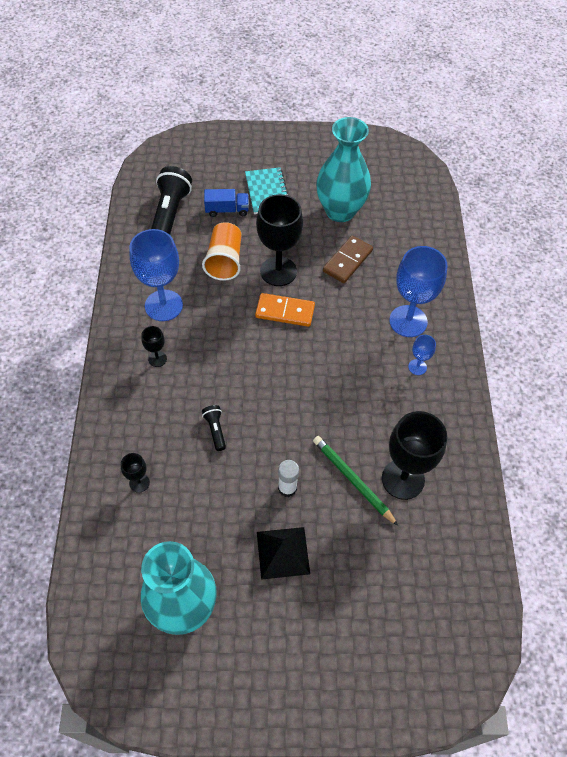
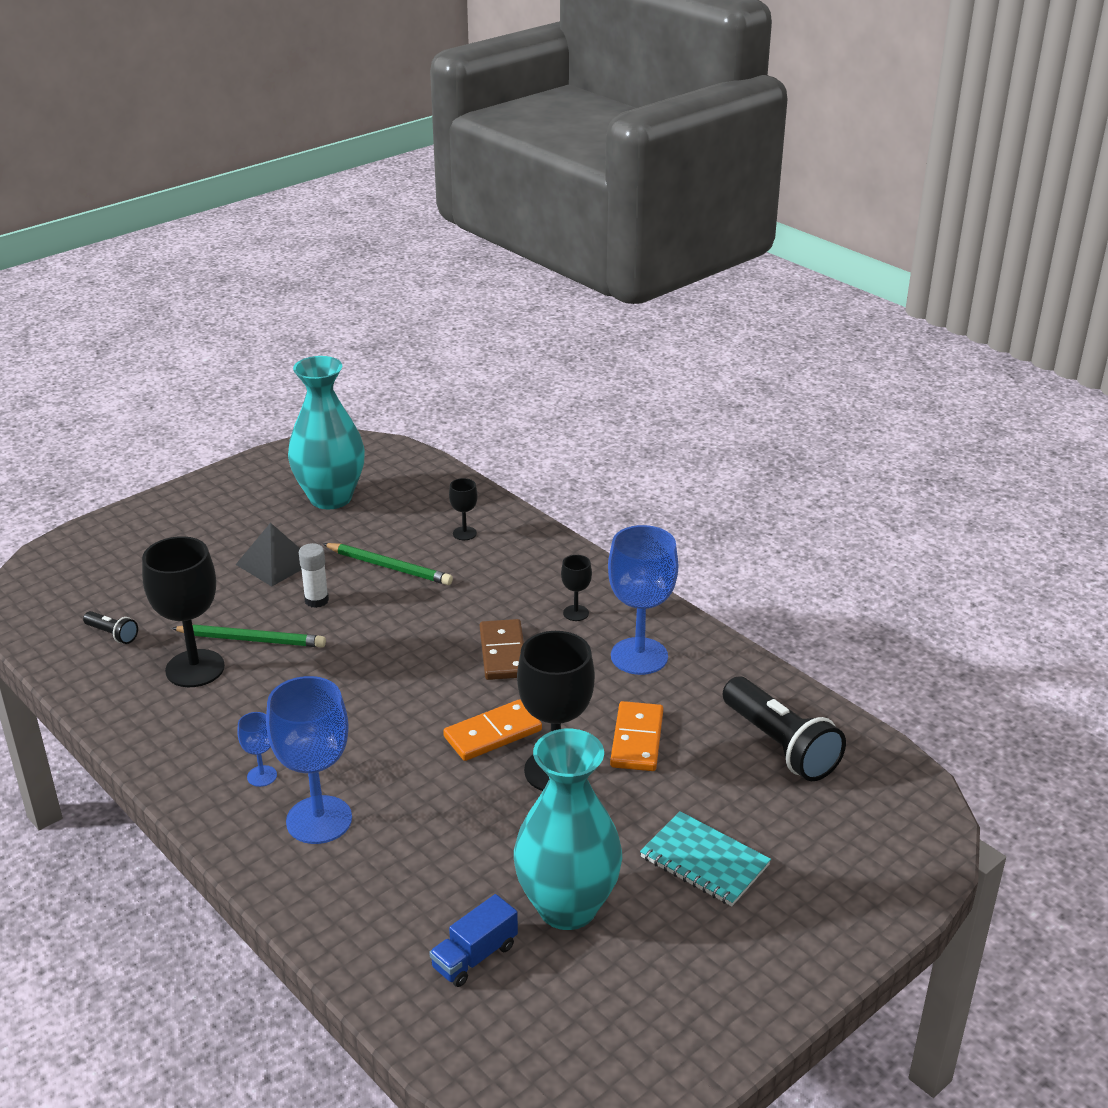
camera: 140 degrees right, 25 degrees down
orange cup [202,222,241,281] -> orange domino [610,701,663,771]
black flashlight [202,405,226,451] -> black flashlight moved to [83,611,138,644]
blue truck [204,189,249,217] -> blue truck moved to [429,894,518,987]
brown domino [323,235,373,283] -> brown domino moved to [480,619,524,680]
none -> green pencil [323,543,453,585]

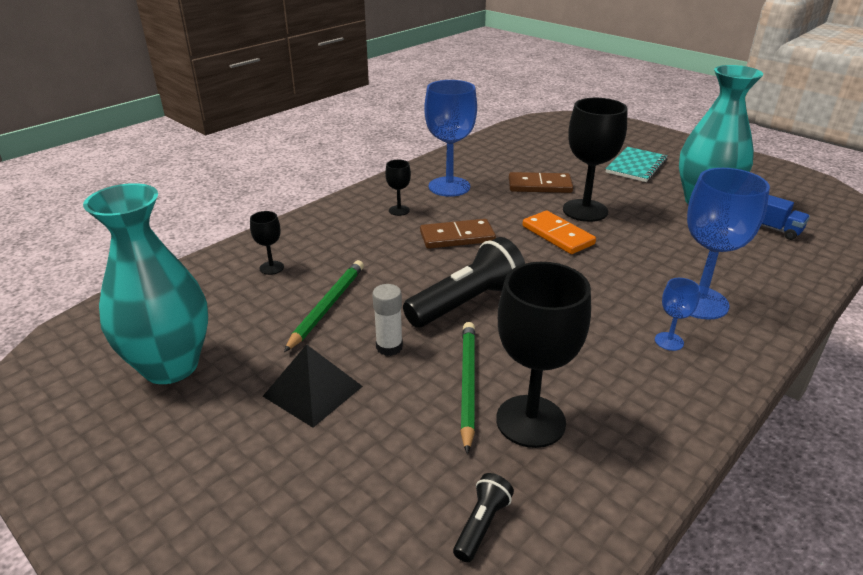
camera: 95 degrees left, 0 degrees up
orange domino [610,701,663,771] -> brown domino [509,172,573,193]
black flashlight [723,677,846,781] -> black flashlight moved to [403,237,525,328]

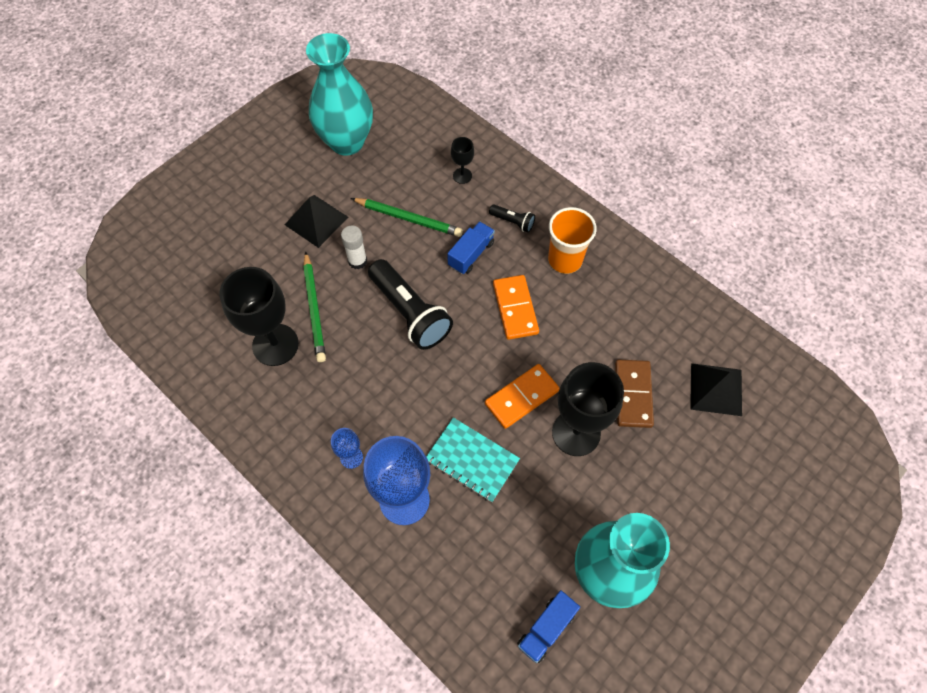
camera: 90 degrees right, 30 degrees up
black goblet [385,160,411,216] -> orange cup [548,207,597,274]
brown domino [420,219,496,249] -> orange domino [493,275,539,340]
blue goblet [424,80,477,197] -> none
black flashlight [453,473,514,563] -> black flashlight moved to [489,204,535,233]
green pencil [460,322,475,454] -> green pencil turned 75 degrees clockwise [303,252,326,362]
turquoise notebook [606,147,667,182] -> turquoise notebook moved to [426,418,520,502]
none -> blue truck [447,221,495,274]
none -> black pyramid [690,363,742,416]

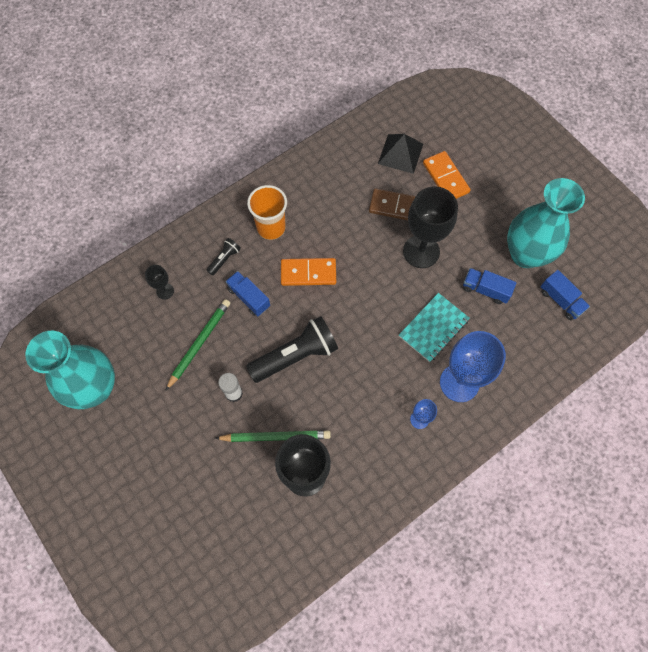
camera: 80 degrees left, 5 degrees up
black pyramid [285,195,348,248] -> none
orange domino [485,364,560,429] -> orange domino moved to [423,151,471,199]
none -> blue truck [463,268,516,304]

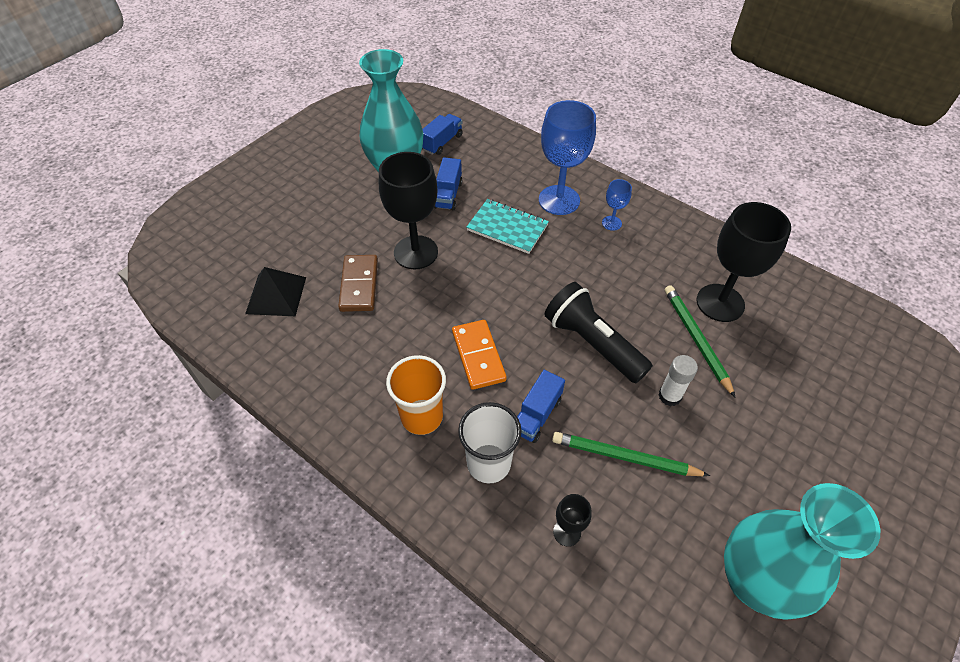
camera: 105 degrees left, 15 degrees down
black flashlight [206,238,241,276] -> white cup [458,402,521,484]
orange domino [423,151,471,199] -> none

